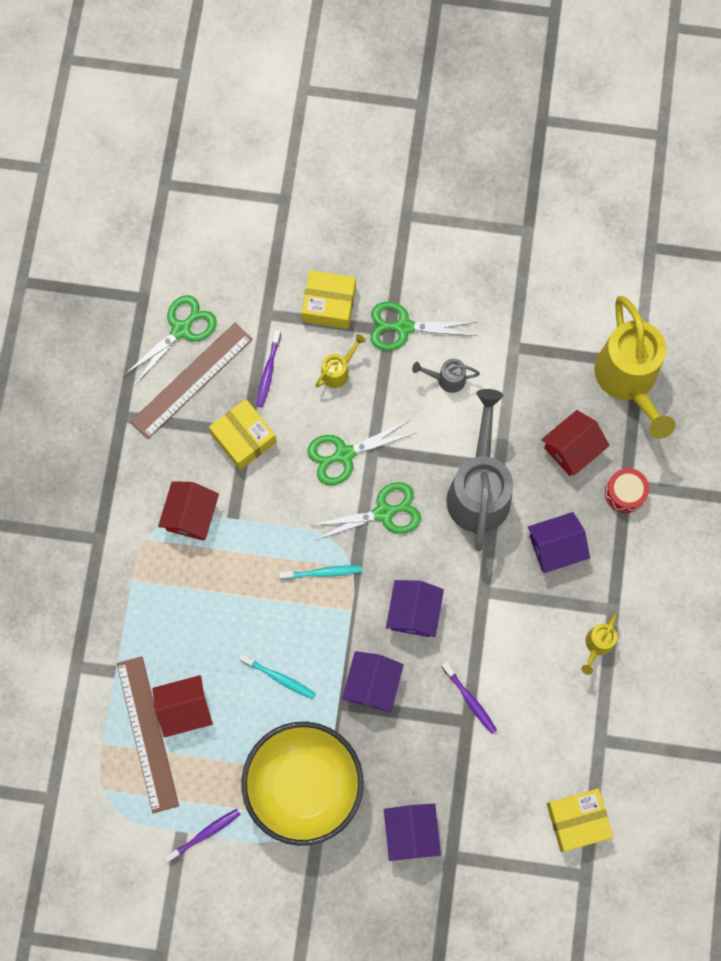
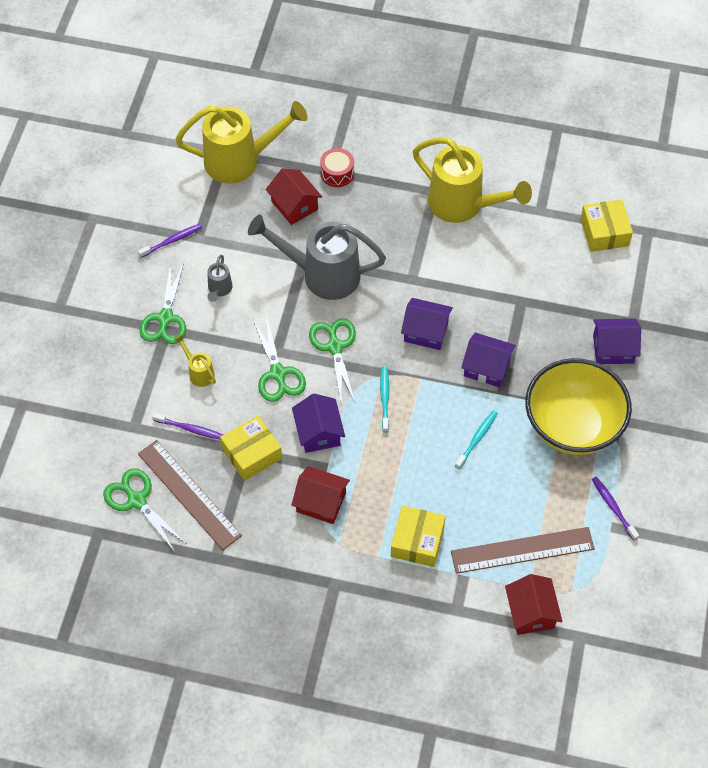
camera: 85 degrees left, 15 degrees down
red house [152,675,213,738] -> red house moved to [505,574,562,635]
yellow box [301,270,356,329] -> yellow box moved to [391,505,446,567]
purple toothbrush [441,662,497,734] -> purple toothbrush moved to [138,224,202,258]
purple house [528,512,590,573] -> purple house moved to [292,393,345,453]
yellow watering can [581,613,617,675] -> yellow watering can [413,137,532,223], size x2.29

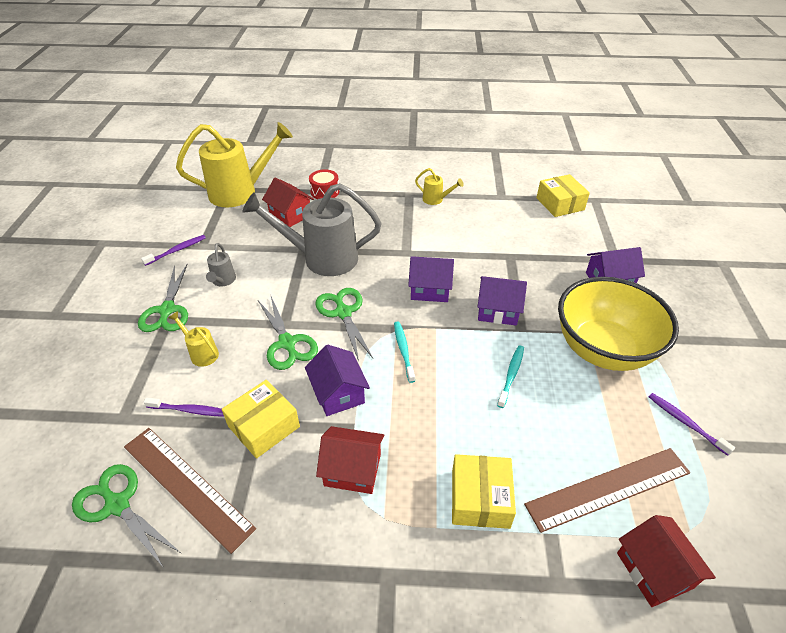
camera: 10 degrees left, 15 degrees down
yellow watering can [413,137,532,223] -> yellow watering can [415,168,464,205], size x0.44

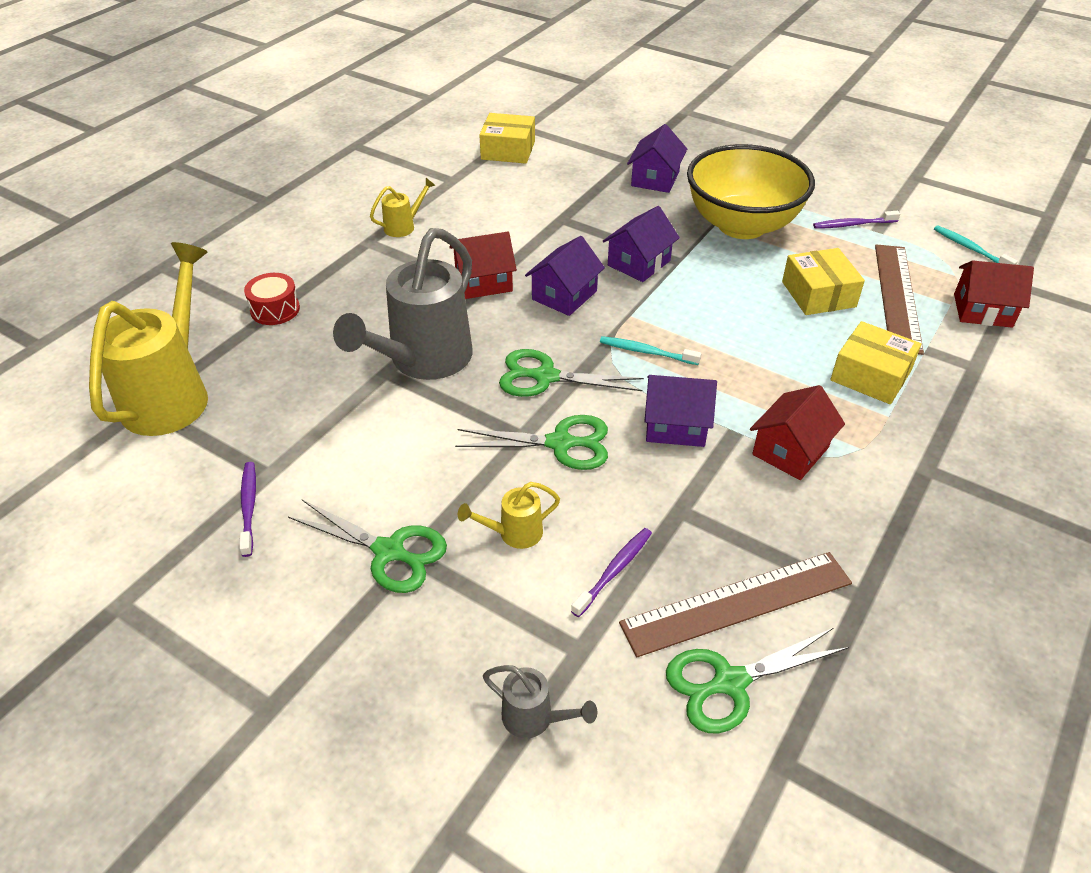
camera: 60 degrees left, 0 degrees up
grey watering can [206,243,236,286] -> grey watering can moved to [483,665,597,738]
yellow box [222,380,300,459] -> yellow box moved to [782,248,865,315]
red house [262,177,314,227] -> red house moved to [449,232,517,299]
turquoise toothbrush [497,345,524,408] -> turquoise toothbrush moved to [934,225,1018,265]

